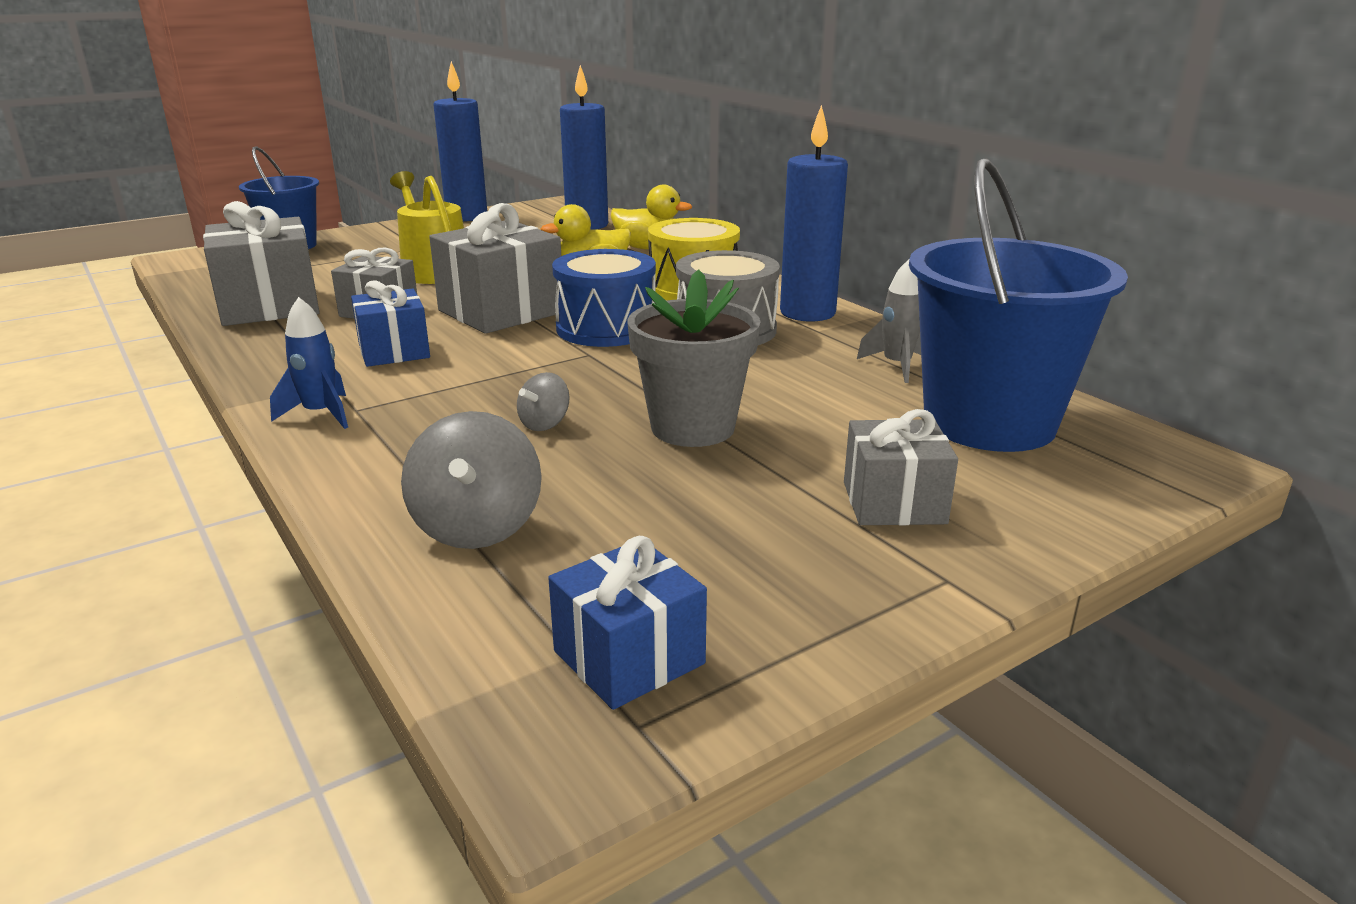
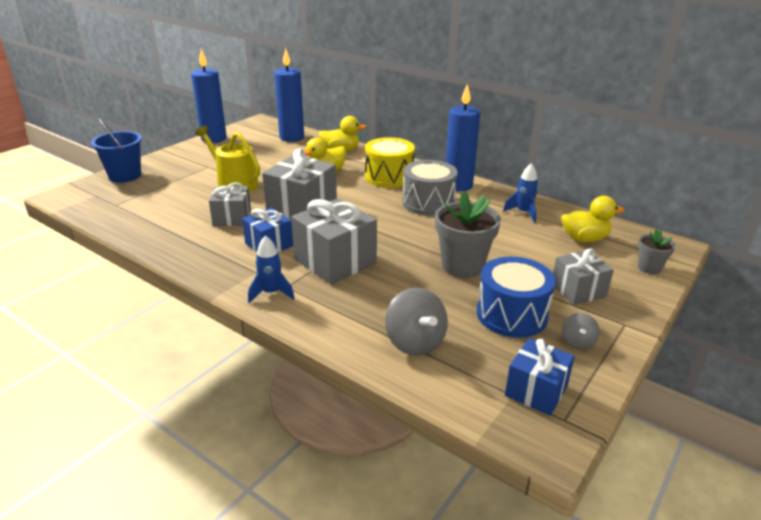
camera: 20 degrees left, 5 degrees up
grey gift [203,201,320,326] -> grey gift moved to [291,198,377,285]
grey spinning top [517,372,570,431] -> grey spinning top moved to [562,313,600,349]
blue drum [552,249,656,347] -> blue drum moved to [477,257,556,338]
grey rocket [857,259,921,383] -> blue rocket [503,163,538,223]
blue bucket [909,158,1128,452] -> yellow duck [561,196,624,242]
none -> grey flower pot [638,229,675,274]

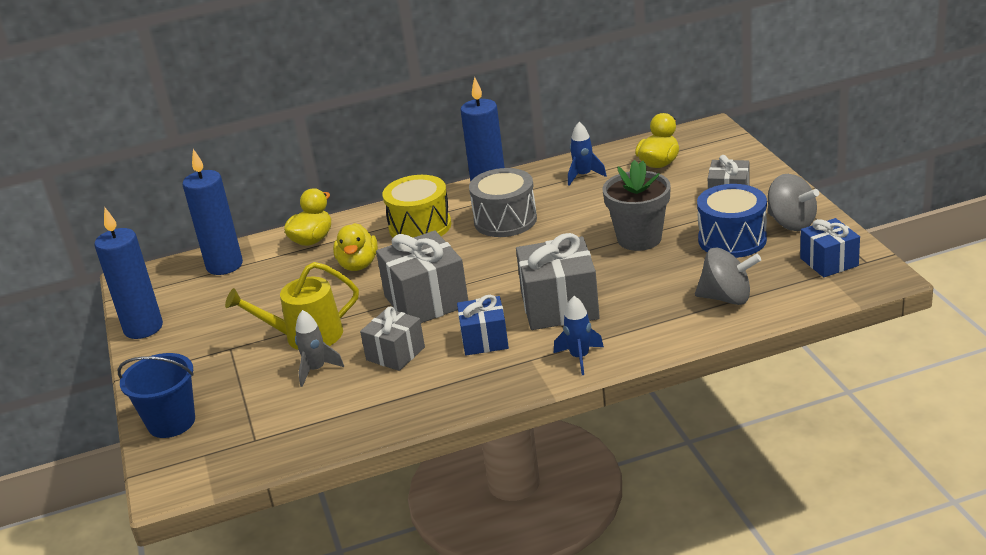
camera: 50 degrees left, 0 degrees up
grey spinning top [562,313,600,349] -> grey spinning top [767,174,819,231], size x1.84
grey flower pot [638,229,675,274] -> none
none -> grey rocket [295,310,344,387]

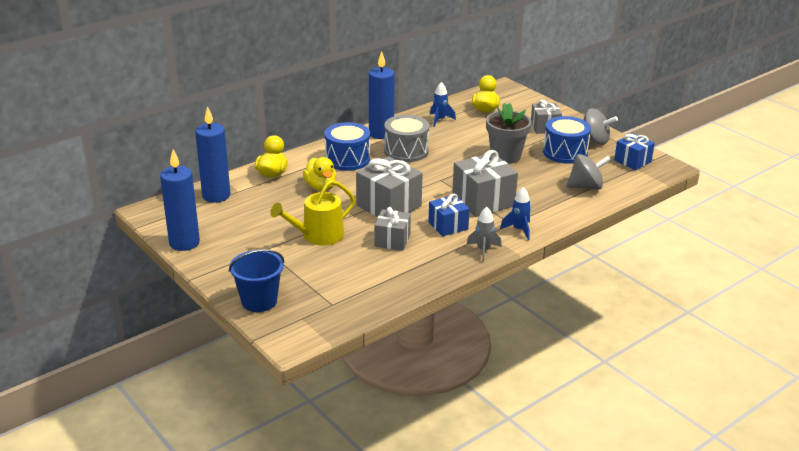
camera: 25 degrees left, 0 degrees up
grey rocket [295,310,344,387] -> grey rocket moved to [467,207,501,262]
yellow drum [382,175,451,238] -> blue drum [325,122,370,171]

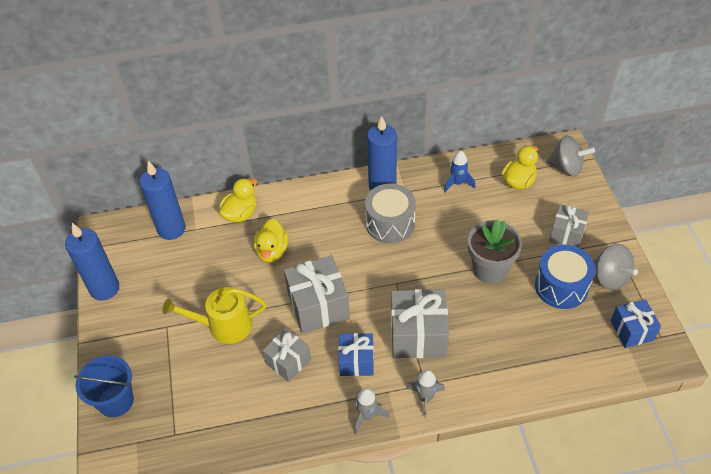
camera: 30 degrees right, 20 degrees up
blue drum [325,122,370,171] -> none
blue rocket [500,187,531,240] -> grey rocket [406,370,445,419]
grey spinning top [567,154,611,190] -> grey spinning top moved to [546,135,595,177]

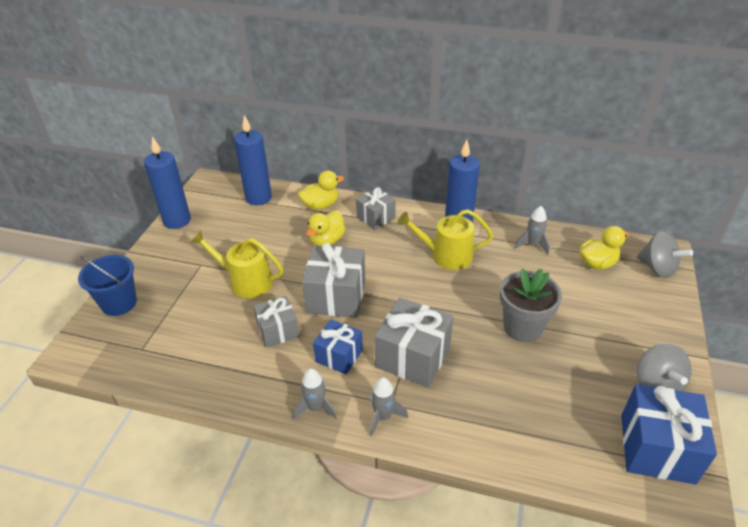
camera: 25 degrees right, 10 degrees down
grey drum [365,184,416,244] -> yellow watering can [397,209,493,270]
blue rocket [444,151,475,193] -> grey rocket [515,206,550,255]
blue drum [535,245,595,309] -> none
grey gift [549,204,589,248] -> grey gift moved to [356,187,395,230]
blue gift [611,299,661,348] -> blue gift [621,384,717,485], size x1.62

